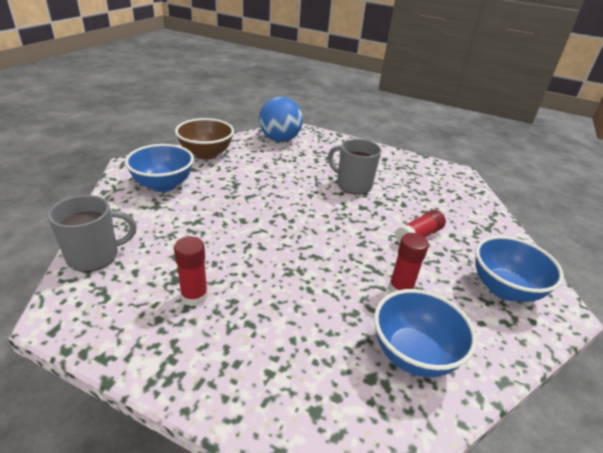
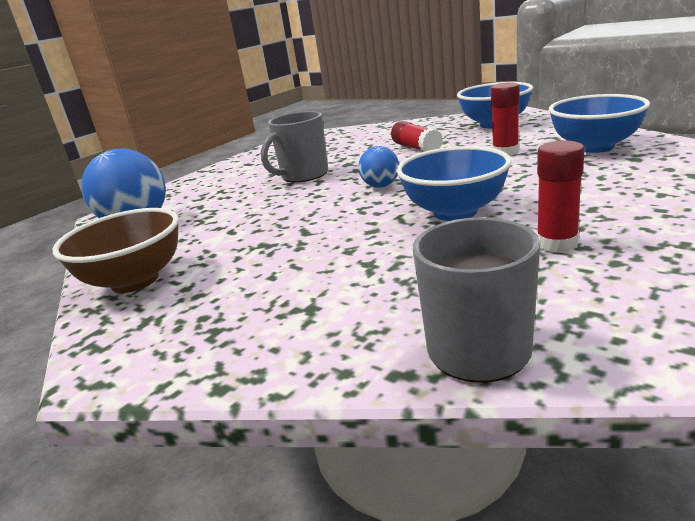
camera: 70 degrees left, 10 degrees down
blue bowl [125,144,194,192] -> blue bowl moved to [396,146,512,221]
none -> blue ball [358,146,399,187]

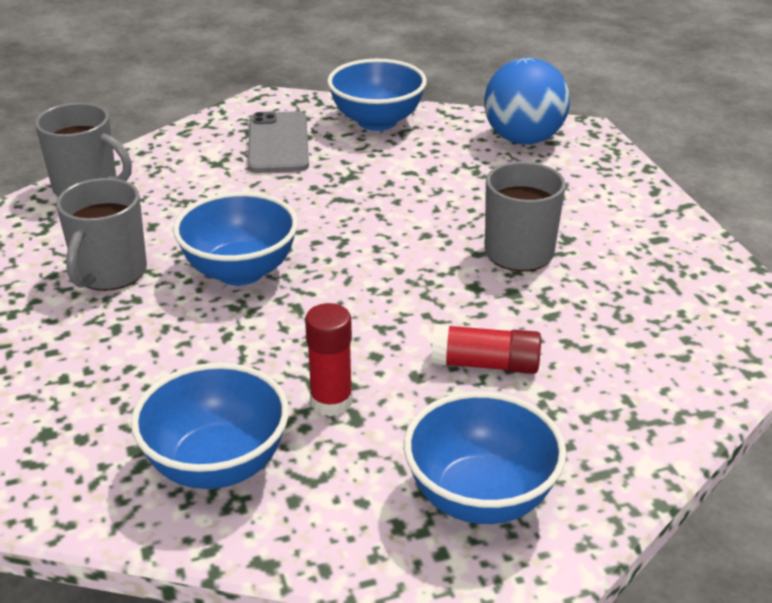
camera: 120 degrees right, 10 degrees up
brown bowl [52,208,179,293] -> blue bowl [327,59,427,131]
blue ball [358,146,399,187] -> none
red glue stick [537,140,585,253] -> grey mug [56,178,147,291]
none -> grey phone [248,111,309,173]

